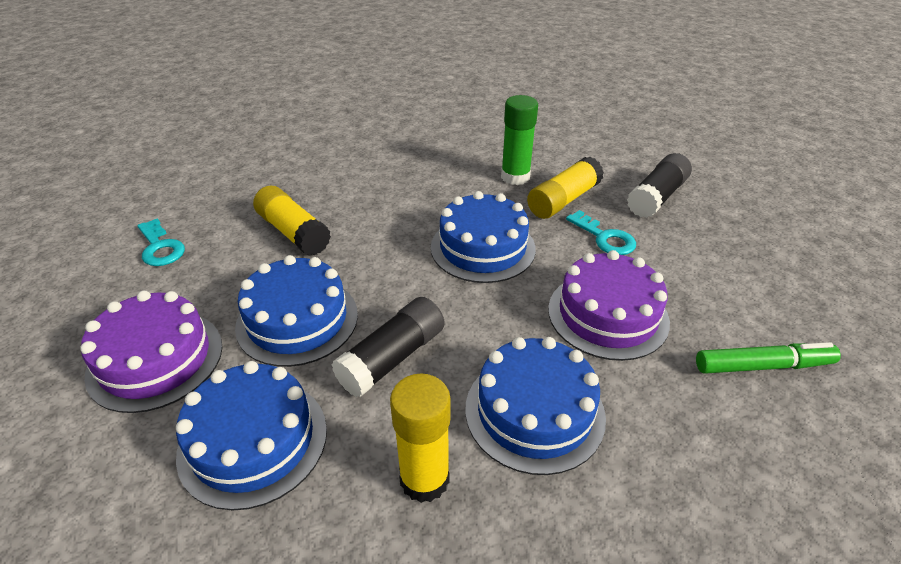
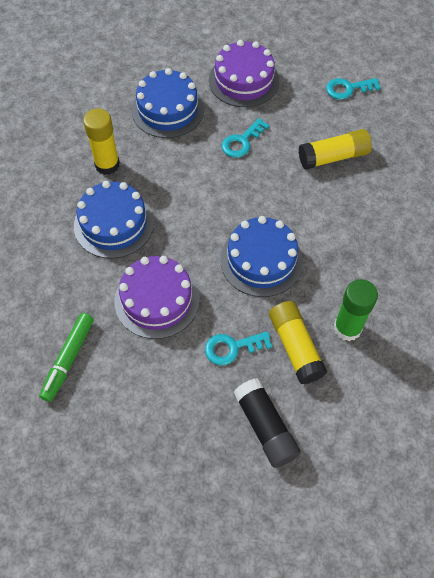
camera: 115 degrees right, 20 degrees up
blue cake [235,255,358,367] -> turquoise key [222,118,269,158]
black glue stick [331,297,445,397] -> none

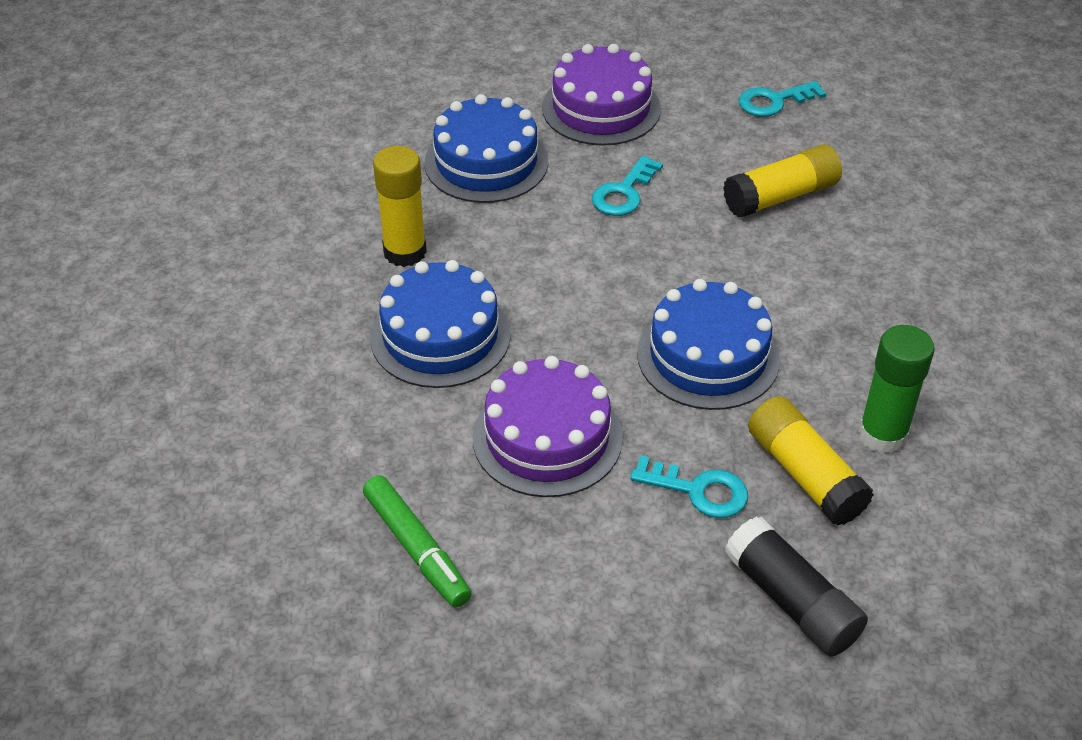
camera: 10 degrees left, 15 degrees down
green marker [39,313,94,402] -> green marker turned 45 degrees counterclockwise [363,475,472,608]
turquoise key [205,331,272,365] -> turquoise key turned 135 degrees counterclockwise [630,456,748,518]

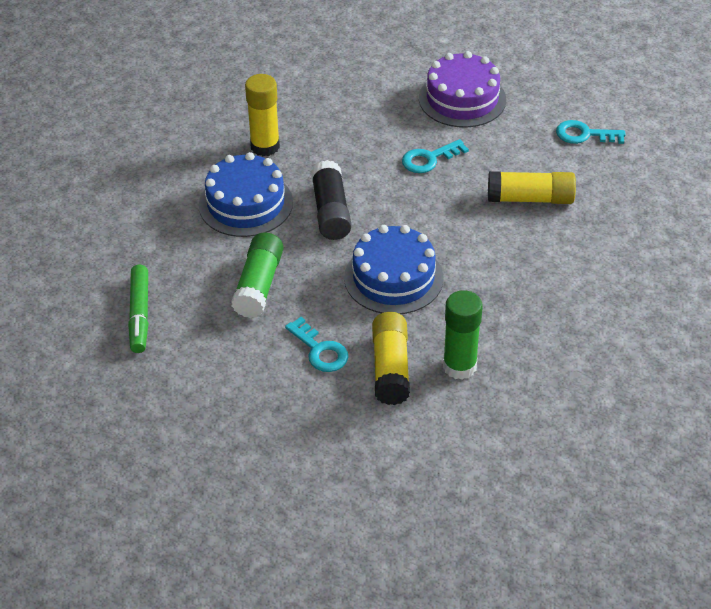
camera: 30 degrees right, 0 degrees up
blue cake [424,94,548,203] -> none
purple cake [473,356,623,497] -> green glue stick [231,232,283,318]
black glue stick [725,516,868,657] -> black glue stick moved to [311,160,352,240]

